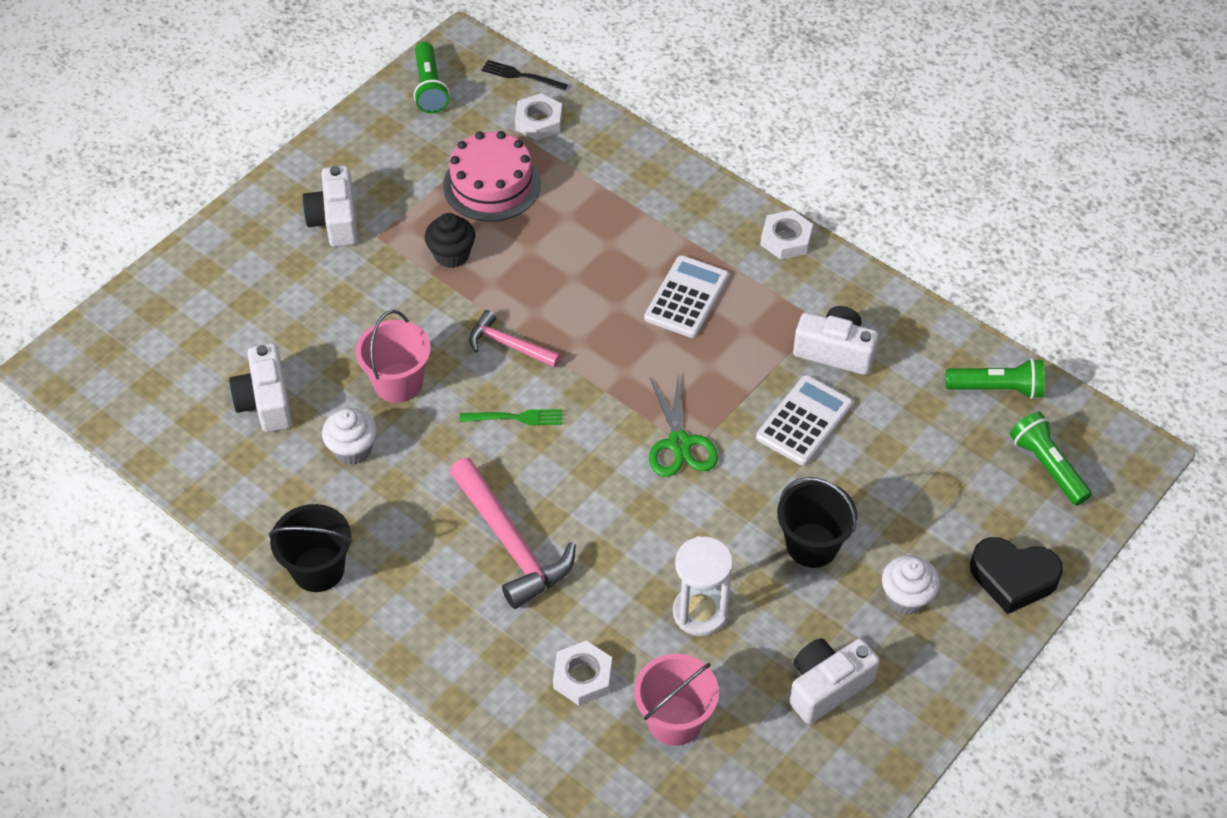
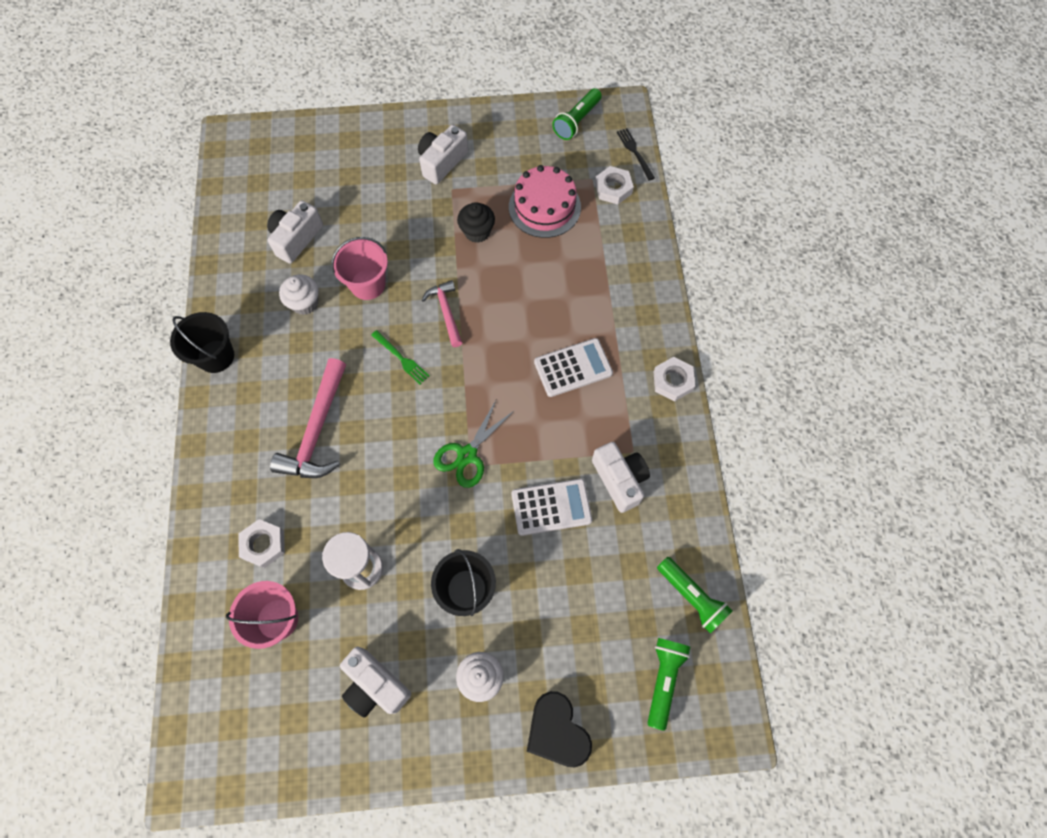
camera: 45 degrees right, 15 degrees up
white camera [789,638,880,724] -> white camera turned 150 degrees counterclockwise [340,647,411,718]

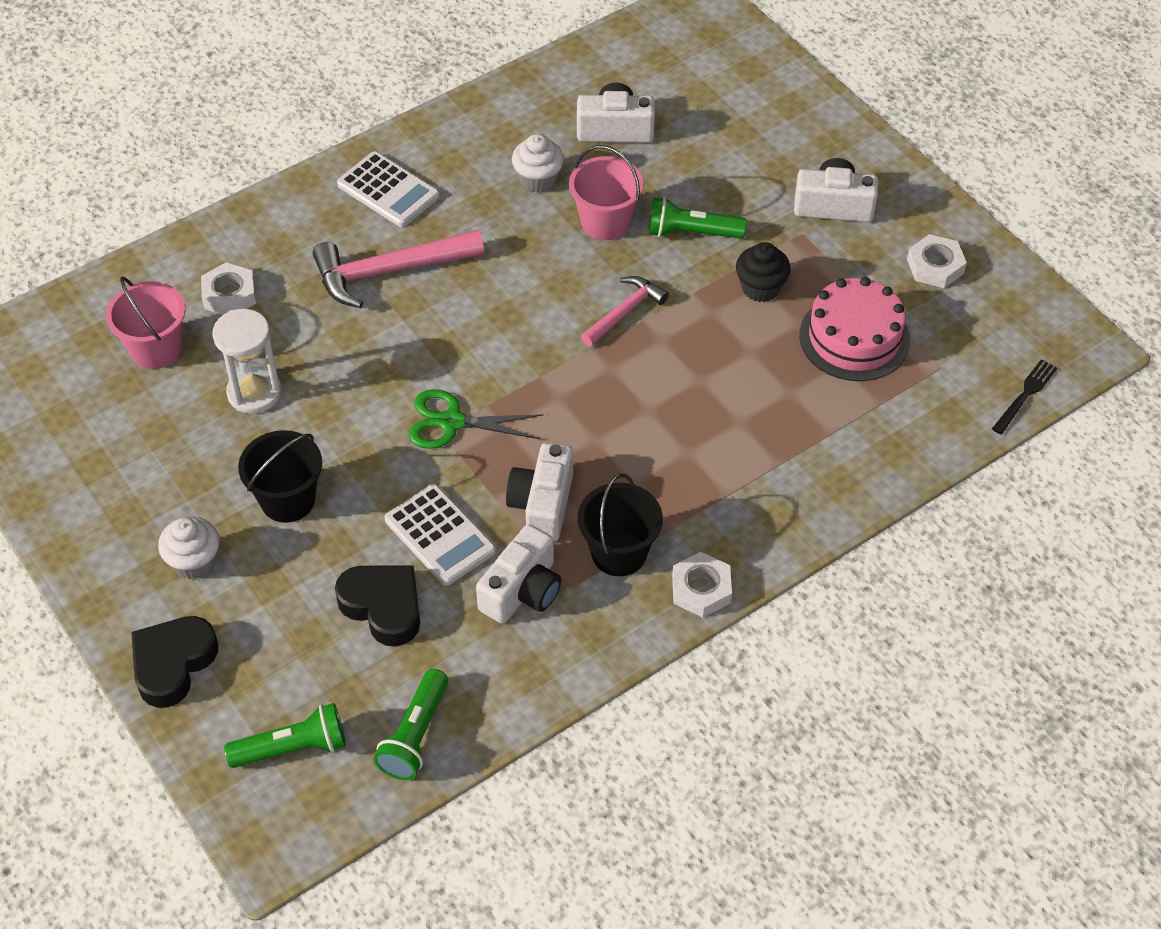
camera: 60 degrees right, 15 degrees down
black bucket [170,312,234,373] -> black bucket moved to [578,473,663,576]
white camera [340,647,411,718] -> white camera moved to [506,443,573,542]
green fork [371,330,430,384] -> none
white calculator [534,338,613,397] -> white calculator moved to [337,151,440,227]
green flashlight [552,88,602,140] -> green flashlight moved to [649,197,747,239]
white nut [595,166,634,205] -> white nut moved to [907,234,967,288]
none -> black heart [335,566,420,647]

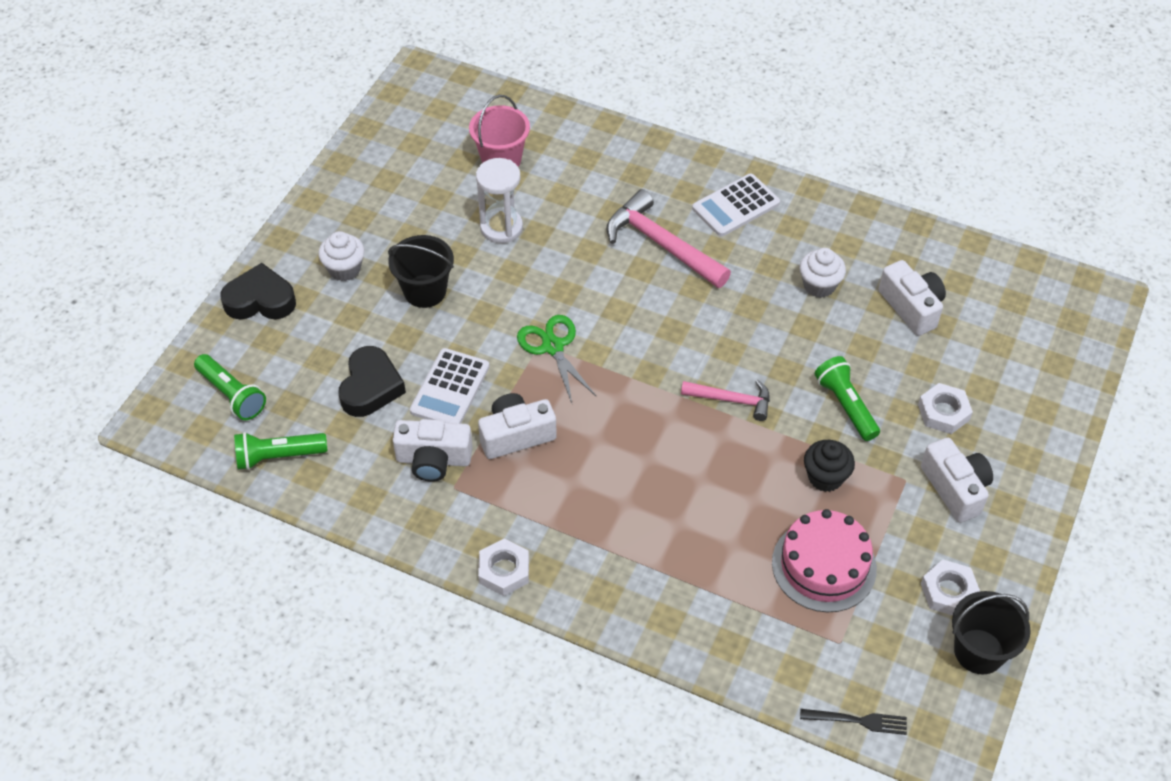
camera: 60 degrees right, 0 degrees up
white nut [201,262,256,315] -> white nut moved to [918,383,973,434]
white calculator [337,151,440,227] -> white calculator turned 45 degrees clockwise [692,174,780,237]
pink bucket [569,145,644,240] -> none
black bucket [578,473,663,576] -> black bucket moved to [952,591,1030,674]

